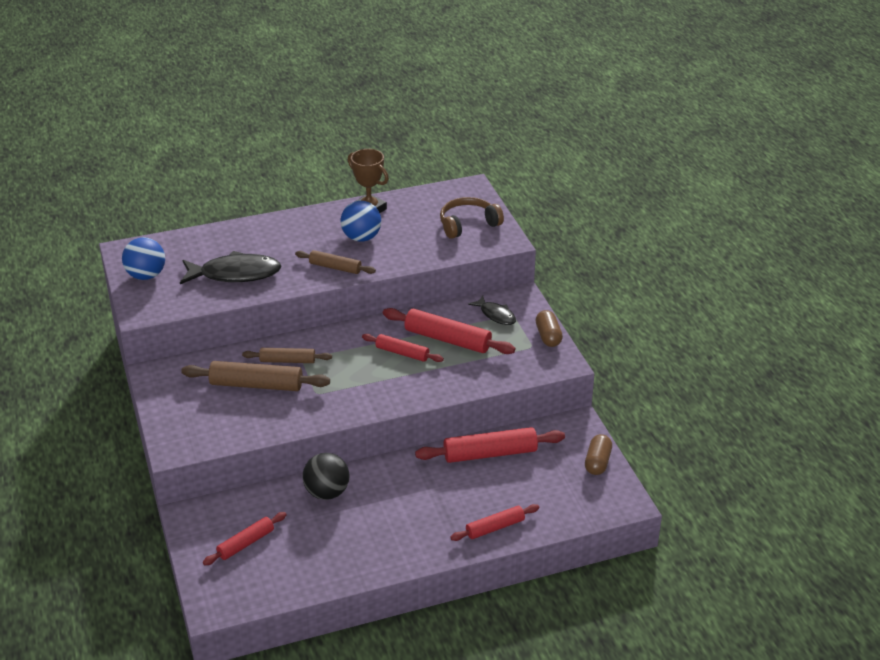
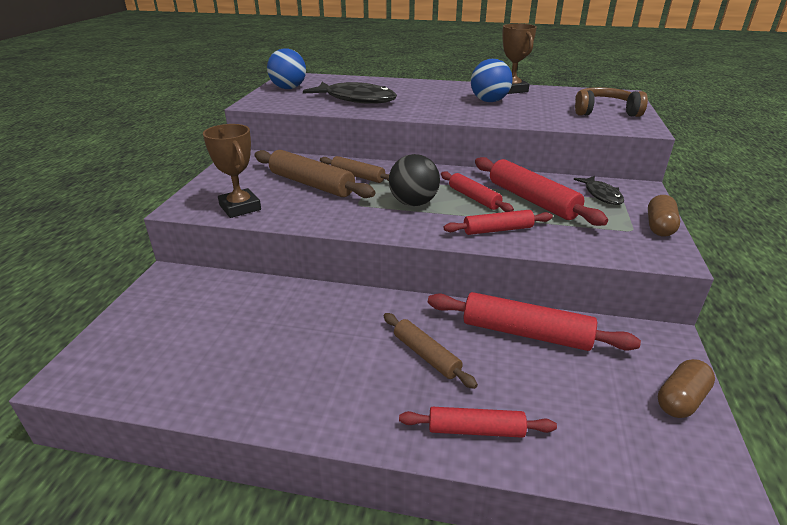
camera: 30 degrees right, 5 degrees down
red rolling pin [203,512,287,565] -> red rolling pin moved to [444,210,553,235]
brown rolling pin [295,250,376,274] -> brown rolling pin moved to [383,313,478,389]
black ball [303,453,349,500] -> black ball moved to [389,154,440,206]
none -> brown trophy [203,124,261,218]

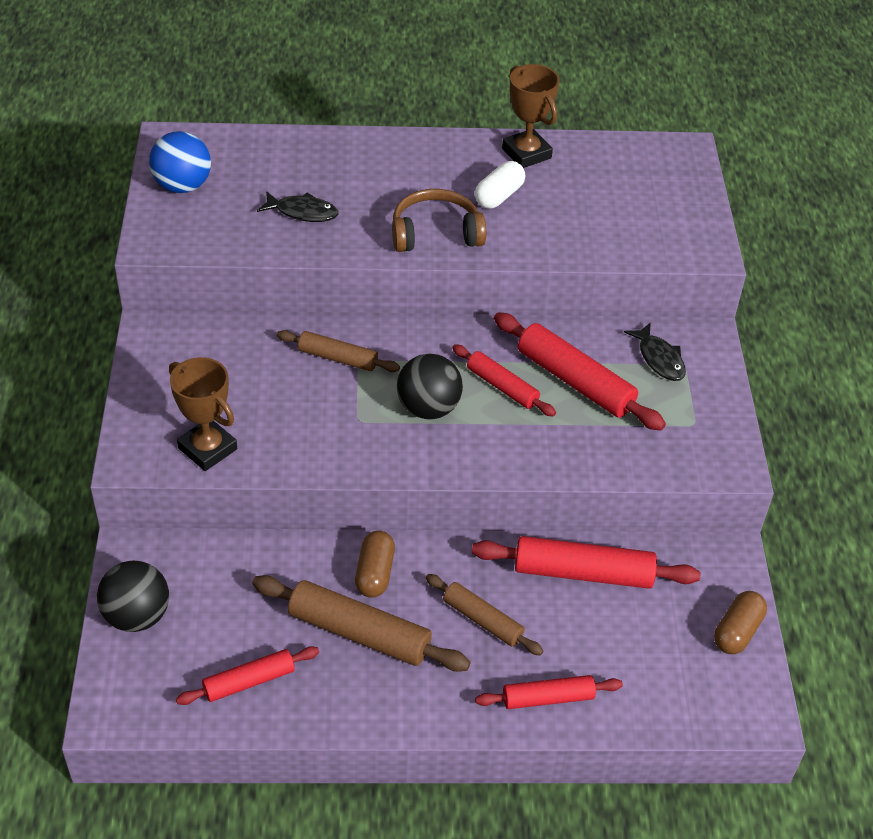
camera: 15 degrees left, 15 degrees up
brown rolling pin [255,150,375,198] -> brown rolling pin moved to [252,575,471,672]
black fish [303,82,397,104] -> black fish [257,191,338,222], size x0.55
red rolling pin [444,210,553,235] -> red rolling pin moved to [176,646,319,705]
blue ball [471,59,513,102] -> white capsule [475,161,525,209]
brown headphones [575,87,648,117] -> brown headphones moved to [392,189,486,252]
brown capsule [648,195,680,237] -> brown capsule moved to [355,531,395,598]
none -> black ball [97,561,169,632]

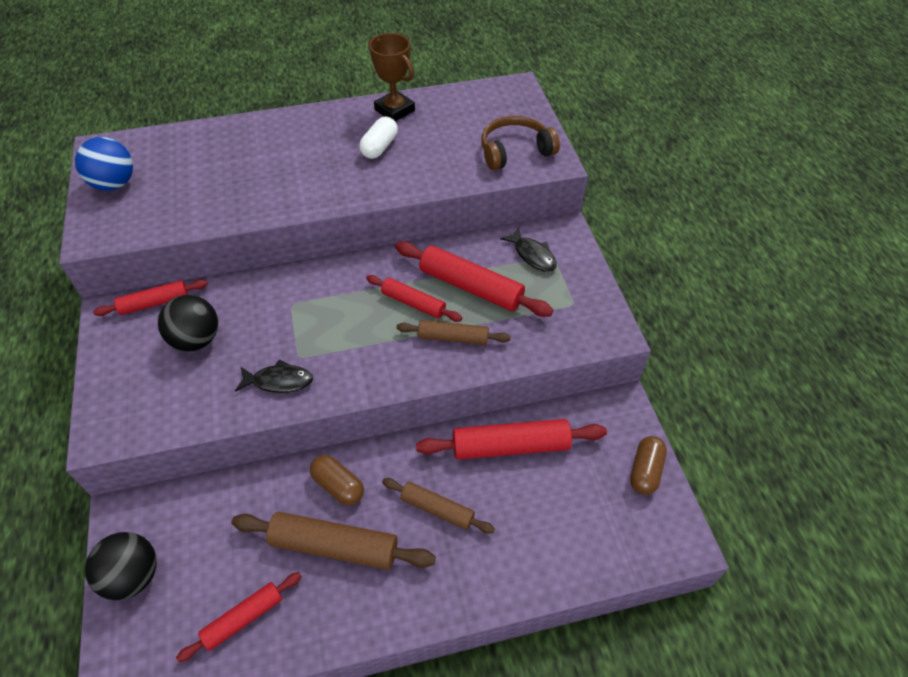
camera: 10 degrees left, 5 degrees up
brown trophy [169,357,237,471] -> none
black fish [257,191,338,222] -> black fish moved to [235,360,313,393]
brown rolling pin [277,330,400,372] -> brown rolling pin moved to [397,320,511,345]
brown capsule [355,531,395,598] -> brown capsule turned 45 degrees counterclockwise [310,455,364,505]
brown headphones [392,189,486,252] -> brown headphones moved to [481,116,560,170]
black ball [397,353,463,419] -> black ball moved to [158,295,218,351]
red rolling pin [475,675,623,709] -> red rolling pin moved to [93,280,208,316]

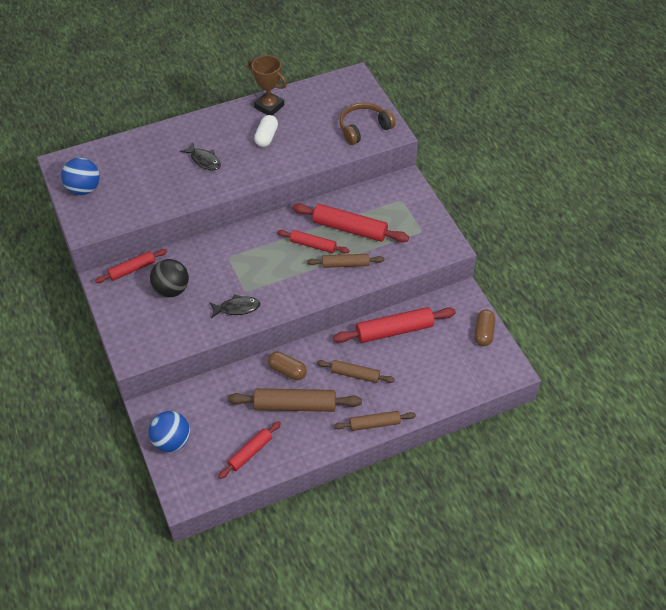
camera: 10 degrees left, 0 degrees up
black ball [85,532,157,600] -> blue ball [148,411,190,452]
black fish [500,228,557,272] -> black fish moved to [180,142,221,170]
none -> brown rolling pin [334,411,416,431]

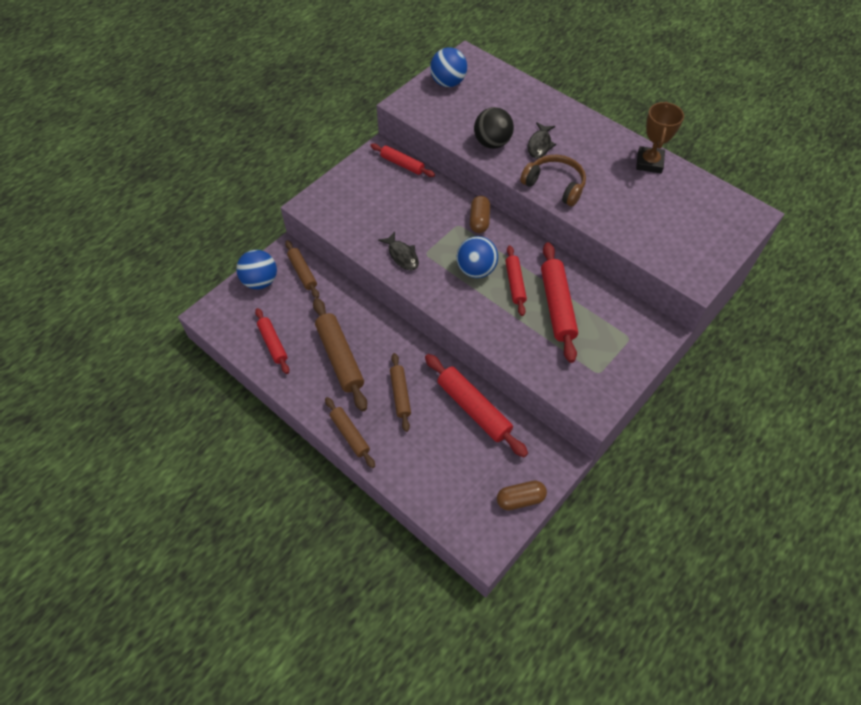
camera: 65 degrees right, 5 degrees up
black ball [150,259,189,297] -> black ball moved to [474,107,514,149]
red rolling pin [218,421,281,479] -> red rolling pin turned 45 degrees clockwise [255,308,289,374]
white capsule [254,115,278,147] -> none
brown capsule [268,351,307,380] -> brown capsule moved to [470,196,490,233]
brown rolling pin [307,254,384,268] -> brown rolling pin moved to [285,240,319,298]
brown headphones [339,102,396,145] -> brown headphones moved to [520,155,586,206]
none -> blue ball [457,236,498,278]

